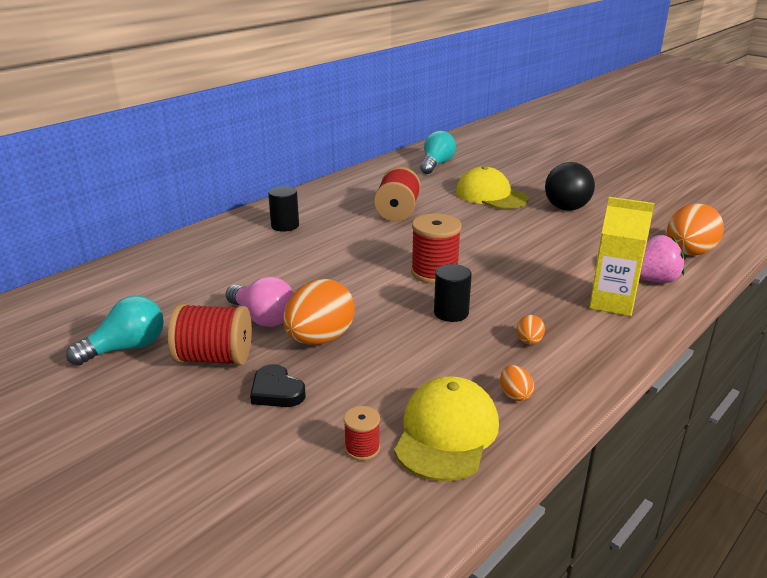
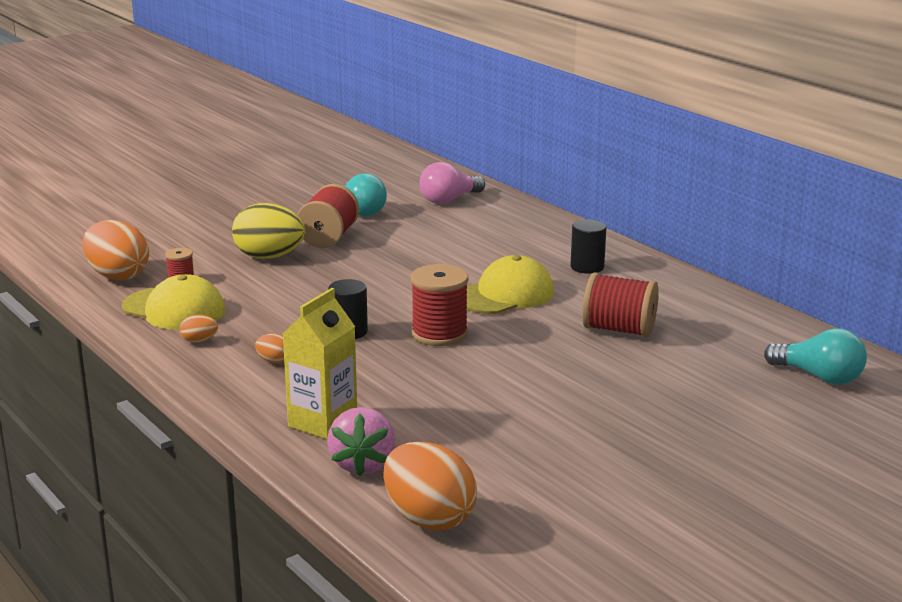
camera: 100 degrees right, 5 degrees down
pink light bulb [226,276,293,327] -> pink light bulb moved to [420,162,485,204]
black heart [250,364,306,407] -> yellow egg [232,203,306,259]
orange egg [283,279,355,345] -> orange egg moved to [83,220,149,280]
yellow cap [456,166,529,209] -> yellow cap moved to [466,255,554,314]
black ball [545,162,595,211] -> none

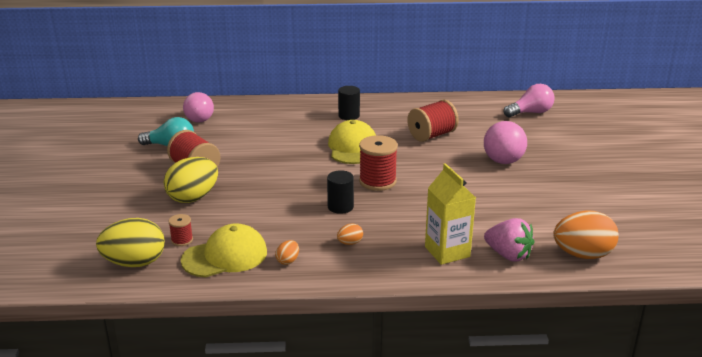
camera: 55 degrees left, 5 degrees up
orange egg [83,220,149,280] -> yellow egg [96,218,165,267]
turquoise light bulb [764,328,867,384] -> pink light bulb [504,84,555,117]
none -> pink ball [484,121,527,164]

